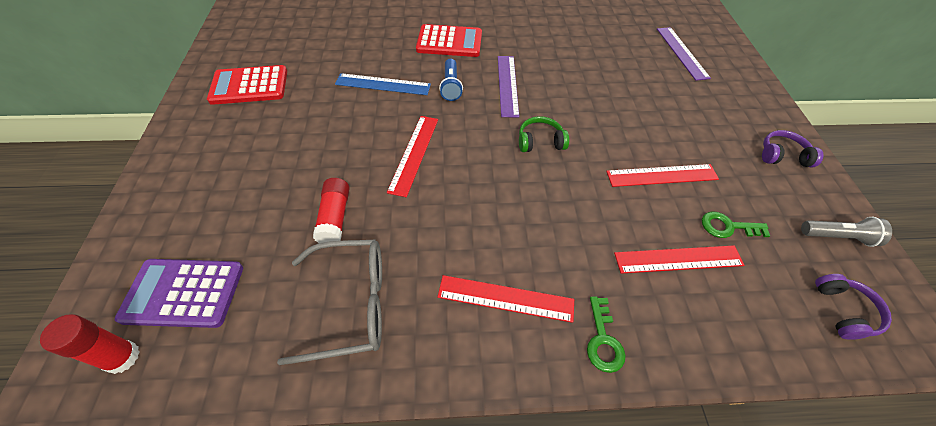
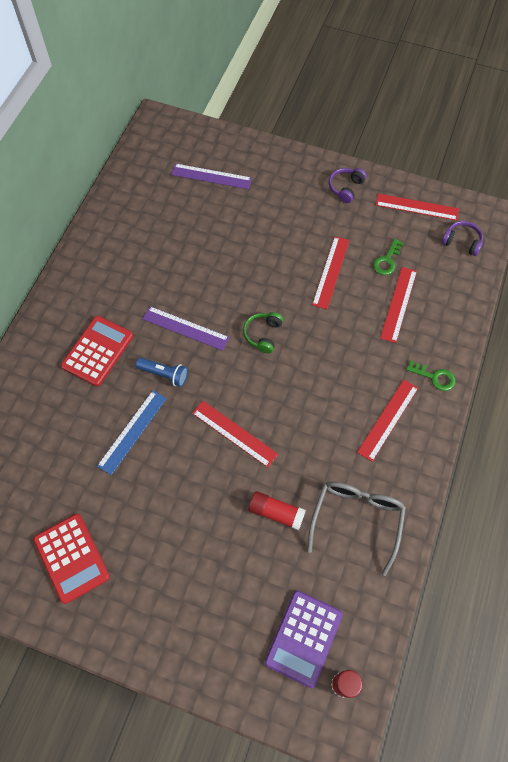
camera: 65 degrees left, 10 degrees up
red calculator [207,65,287,105] -> red calculator turned 45 degrees counterclockwise [33,514,110,604]
grey flashlight [801,217,892,247] -> red ruler [376,193,459,221]

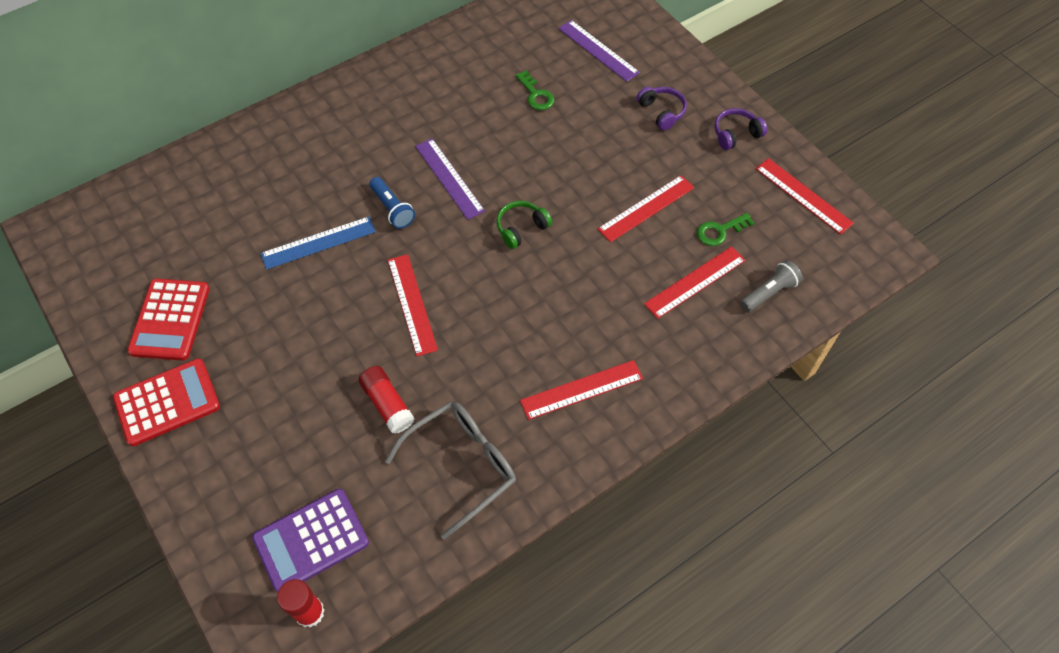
camera: 35 degrees right, 5 degrees down
red calculator [61,316,133,386] -> red calculator moved to [113,358,220,446]
green key [406,360,456,391] -> green key moved to [516,70,554,110]
purple headphones [442,221,483,256] -> purple headphones moved to [637,87,687,130]
none -> grey flashlight [740,260,803,312]

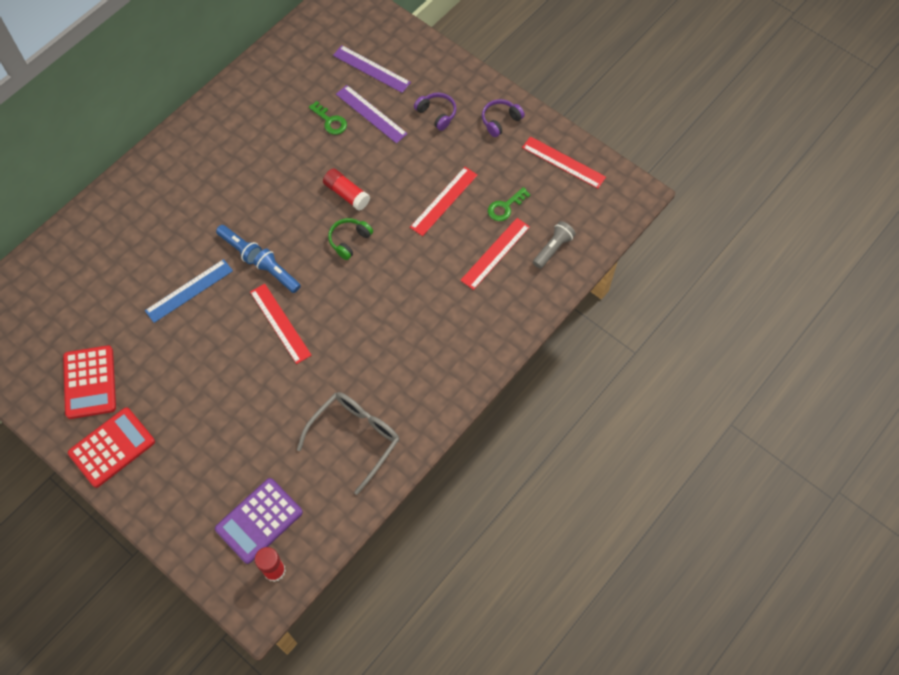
camera: 15 degrees left, 5 degrees up
red glue stick [359,366,414,434] -> red glue stick moved to [323,169,370,211]
purple ruler [415,138,485,220] -> purple ruler moved to [336,85,408,144]
red ruler [520,360,643,420] -> none
none -> blue flashlight [253,248,301,293]

